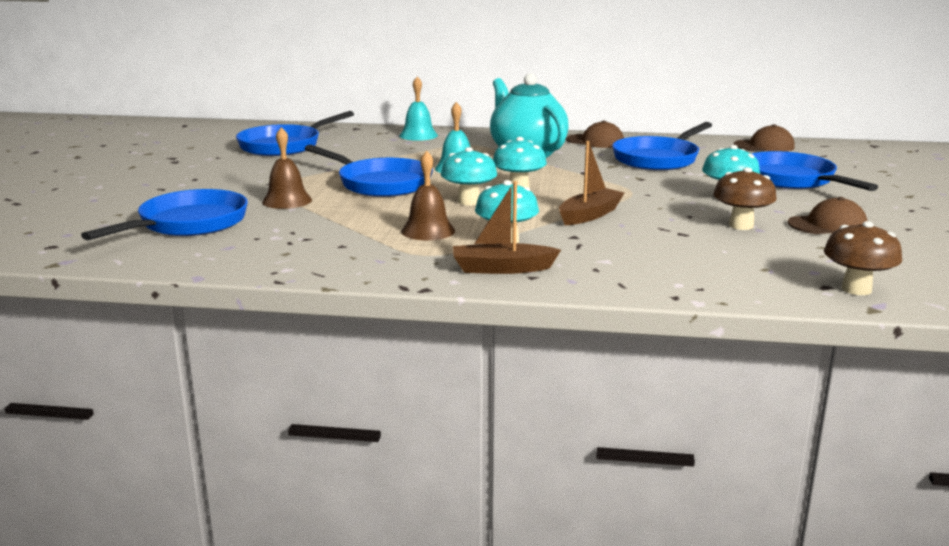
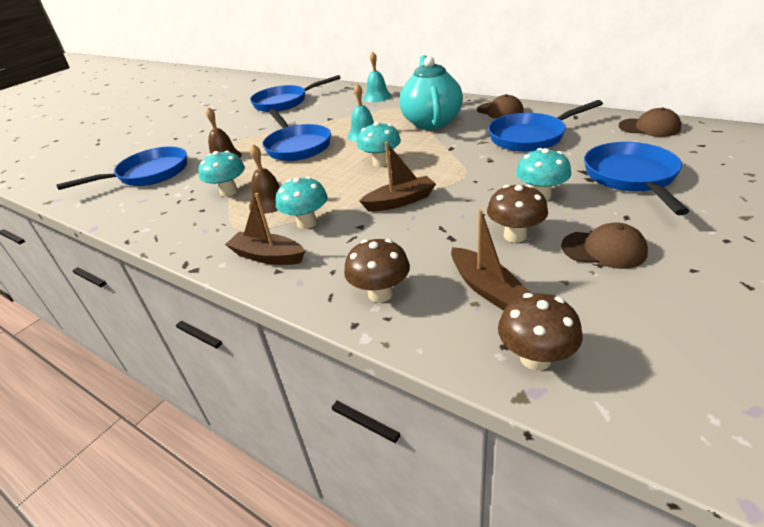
camera: 30 degrees right, 15 degrees up
turquoise mushroom [441,147,497,205] -> turquoise mushroom moved to [198,151,245,197]
none -> brown mushroom [344,239,410,303]
none -> brown boat [451,209,531,311]

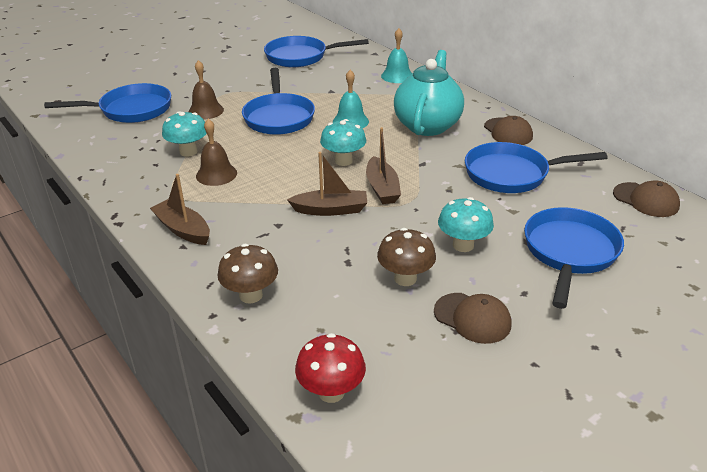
camera: 15 degrees right, 0 degrees up
turquoise mushroom [276,176,328,229] -> none
brown boat [451,209,531,311] -> brown boat moved to [366,127,401,204]
brown mushroom [498,293,582,370] -> red mushroom [295,333,366,403]

